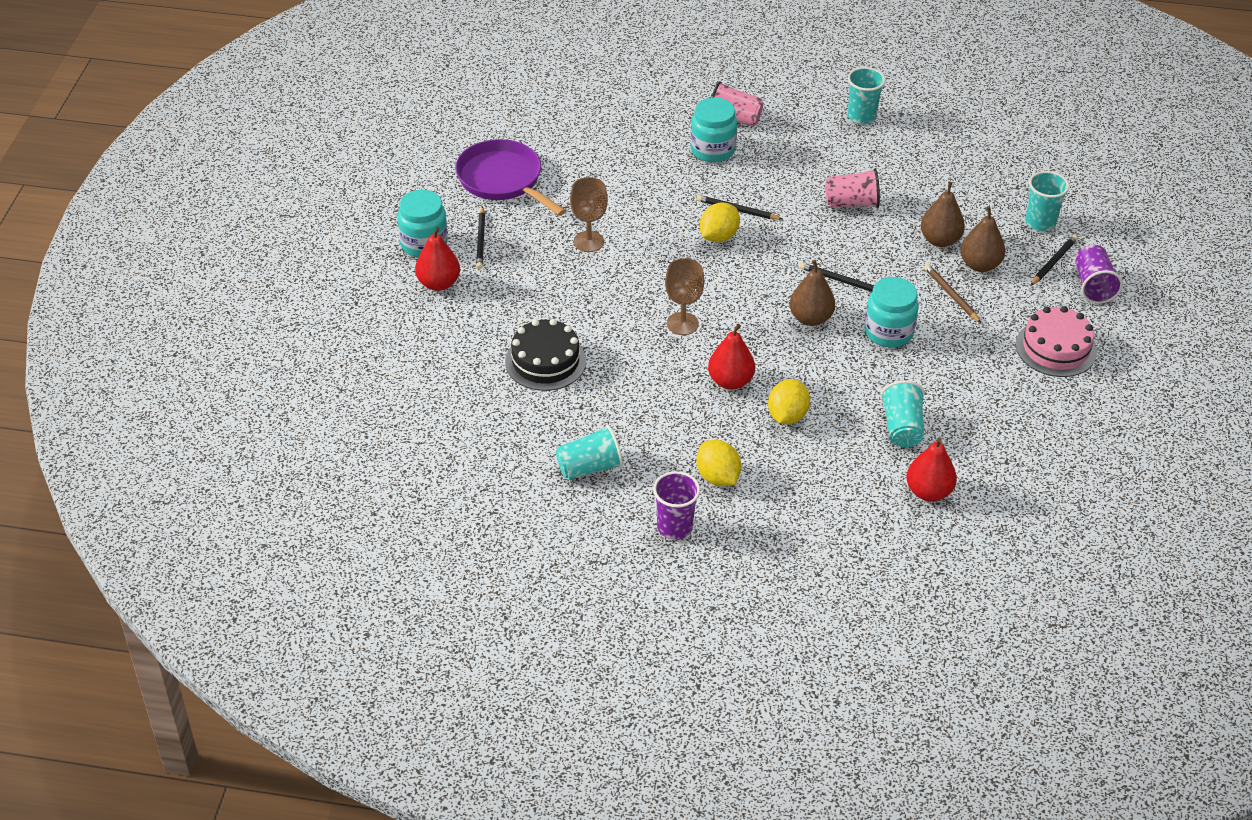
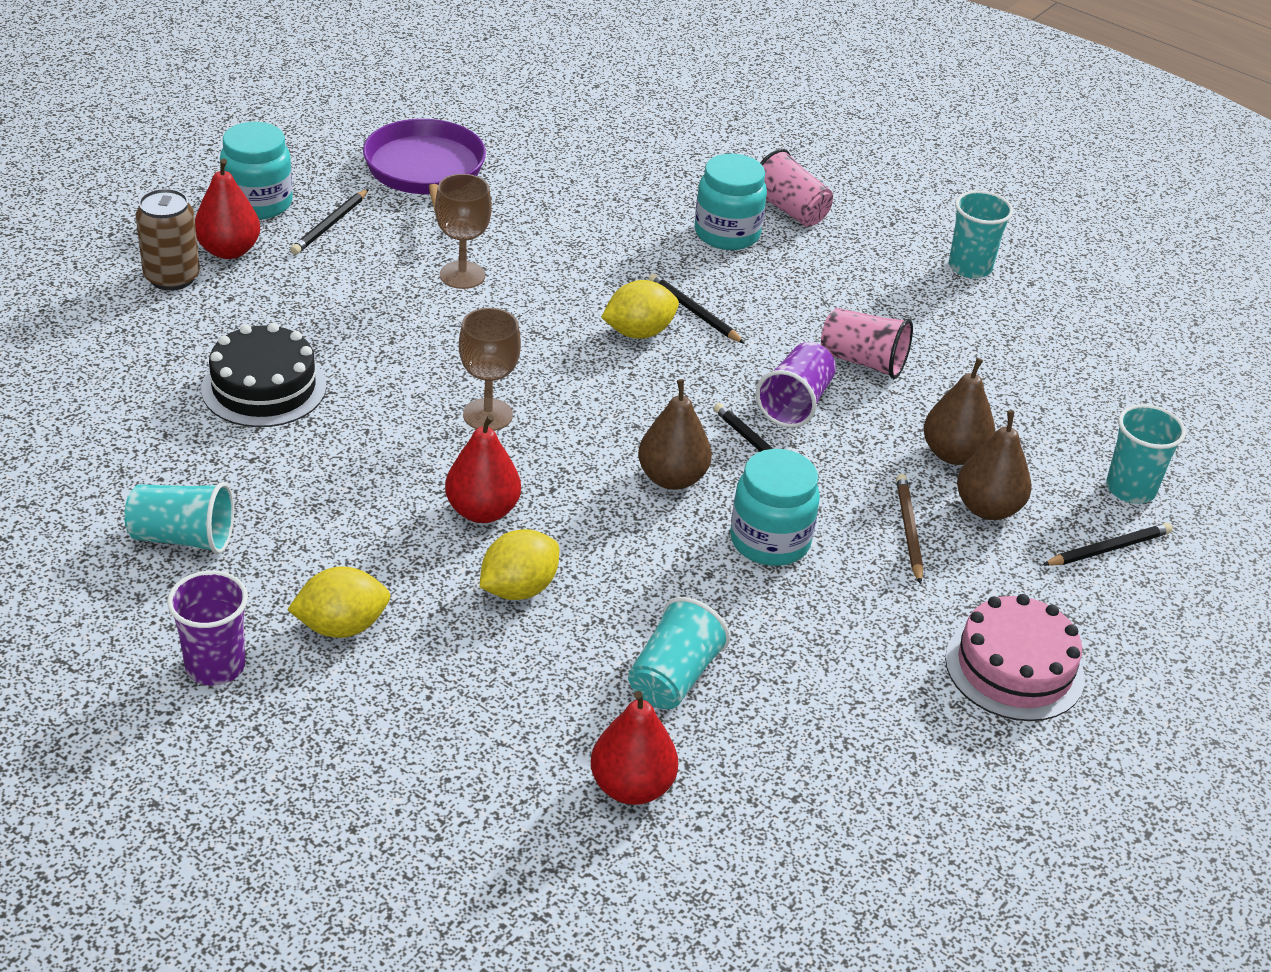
camera: 25 degrees right, 5 degrees down
yellow lemon [696,440,741,486] -> yellow lemon turned 75 degrees clockwise [287,566,390,638]
purple cup [1075,245,1123,304] -> purple cup moved to [756,342,836,428]
none -> brown can [135,188,200,291]

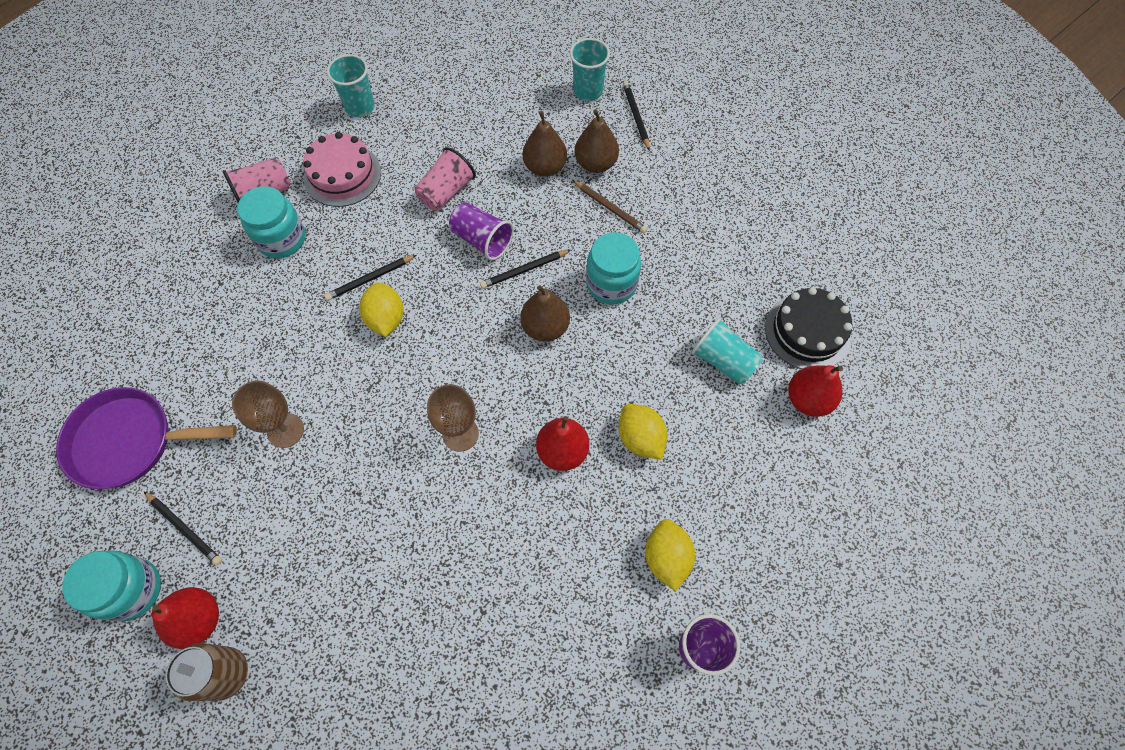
camera: 75 degrees left, 25 degrees up
turquoise cup [124,482,234,554] -> none
black cake [201,323,326,427] -> black cake moved to [765,287,853,369]
brown pencil [896,474,923,584] -> brown pencil turned 150 degrees counterclockwise [573,180,647,233]
pink cake [945,594,1085,721] -> pink cake moved to [303,132,381,207]

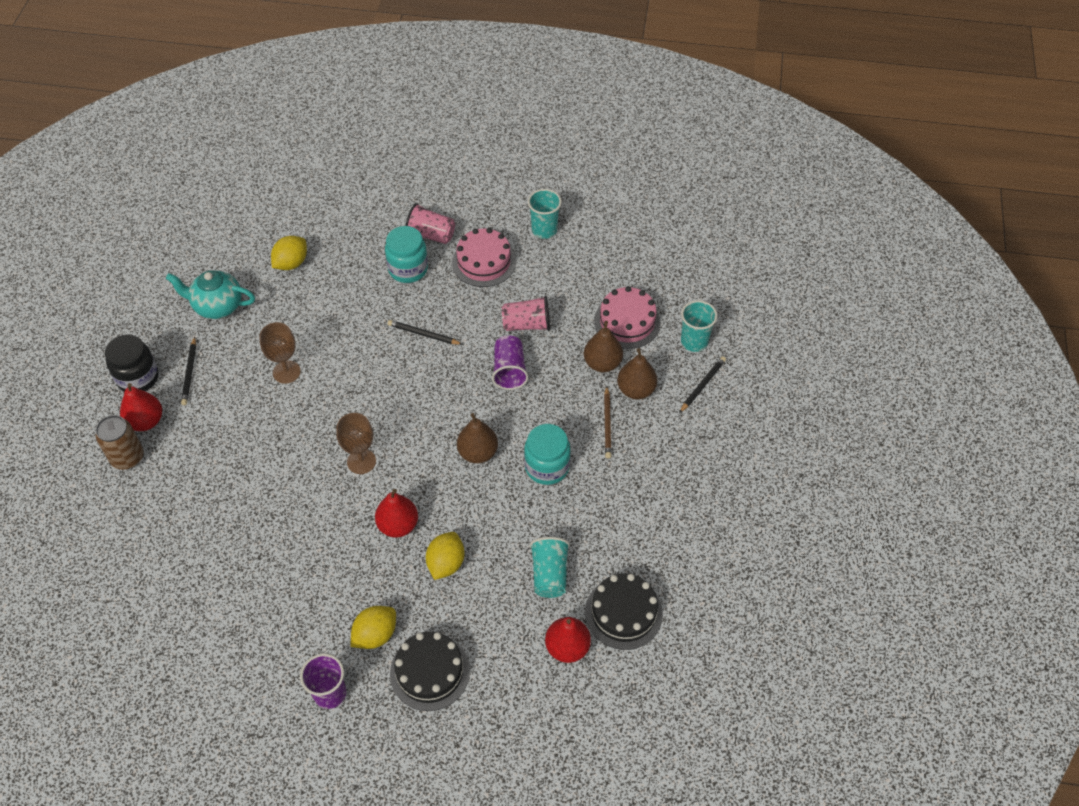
camera: 50 degrees right, 10 degrees down
purple pan [56,387,237,489] -> turquoise teapot [166,271,255,319]
turquoise jar [62,550,161,622] -> black jar [105,334,159,392]
yellow lemon [359,282,404,337] -> yellow lemon moved to [271,236,307,270]
black pencil [480,250,571,289] -> none
none -> black cake [390,632,470,711]
none -> pink cake [594,286,661,349]

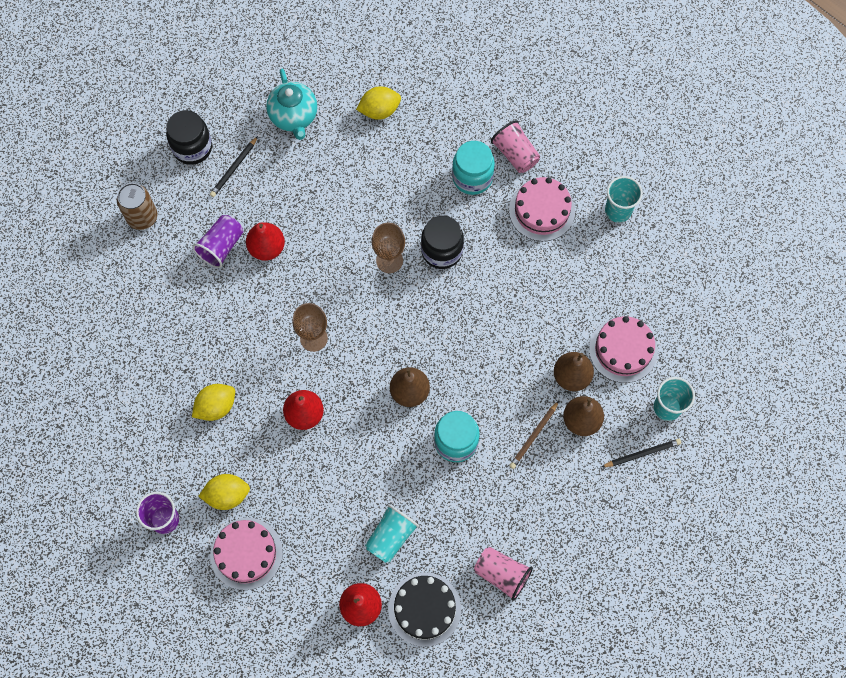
camera: 35 degrees right, 15 degrees up
red pear [120,383,162,431] -> red pear moved to [246,222,285,261]
turquoise teapot [166,271,255,319] -> turquoise teapot turned 150 degrees counterclockwise [266,69,317,140]
brown goblet [259,322,301,384] -> brown goblet moved to [372,222,405,273]
black pencil [388,320,463,345] -> black jar [421,216,464,269]
black cake [390,632,470,711] -> pink cake [210,518,283,590]
yellow lemon [426,532,465,580] -> yellow lemon moved to [192,384,235,421]
purple cup [492,336,528,390] -> purple cup moved to [192,215,243,268]
pink cup [502,296,550,331] -> pink cup moved to [474,547,533,601]

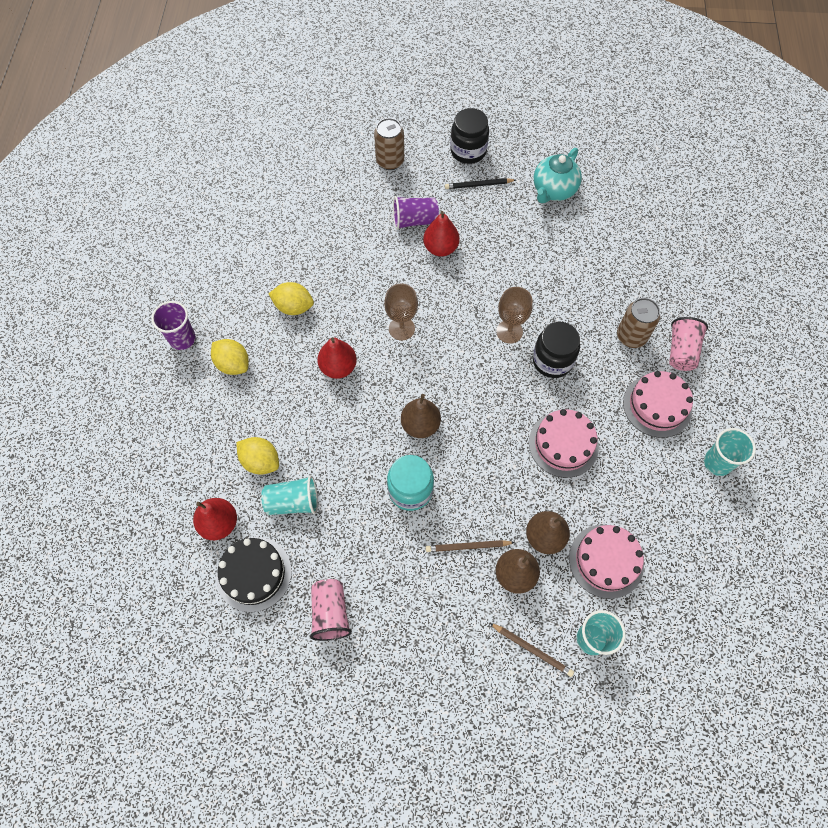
camera: 50 degrees right, 5 degrees down
pink cake [210,518,283,590] -> pink cake moved to [529,409,599,478]
yellow lemon [356,86,401,120] -> yellow lemon moved to [236,437,279,475]
turquoise jar [452,141,495,195] -> brown can [617,298,660,348]
black pencil [602,439,681,467] -> brown pencil [490,623,574,677]

